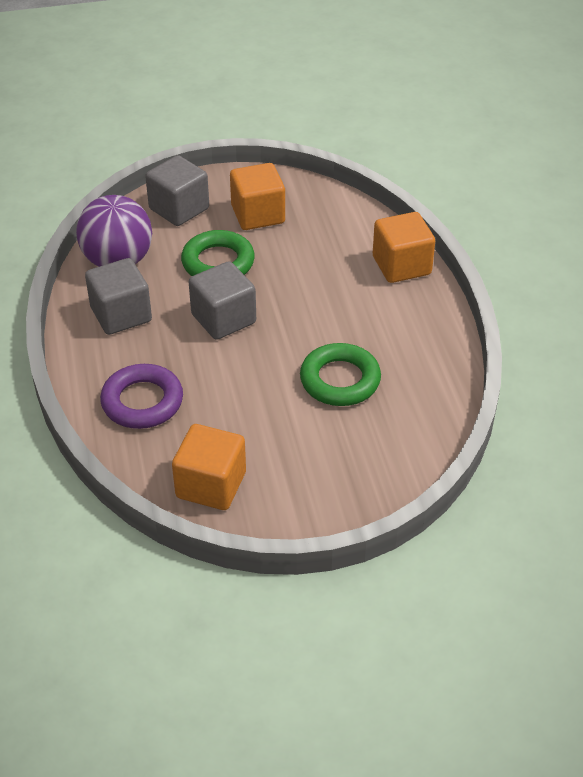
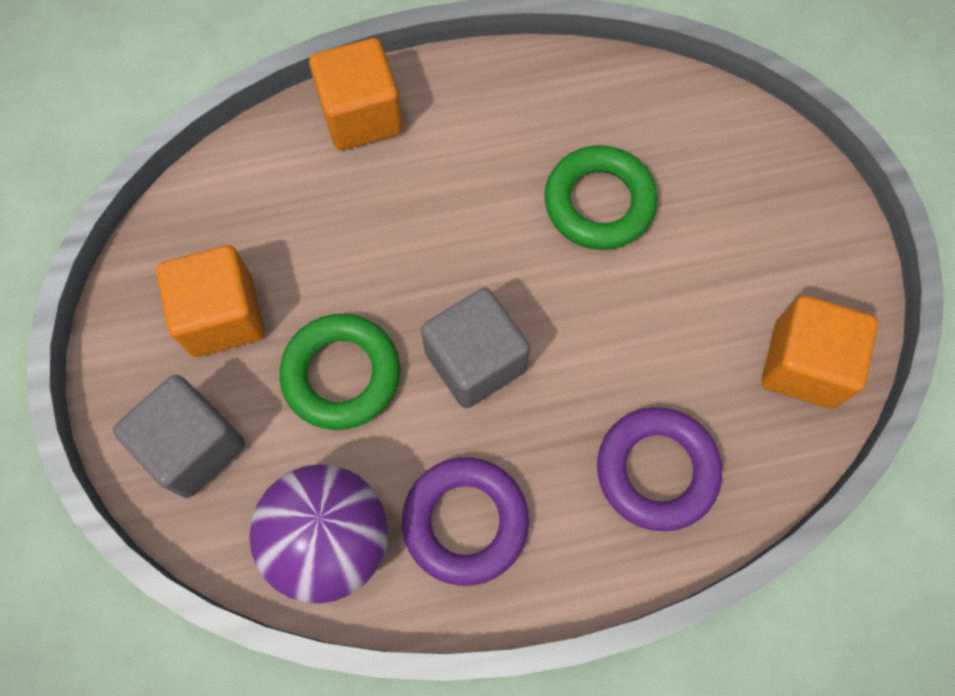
camera: 90 degrees left, 25 degrees up
grey cube [85,258,152,335] -> purple ring [402,457,529,586]

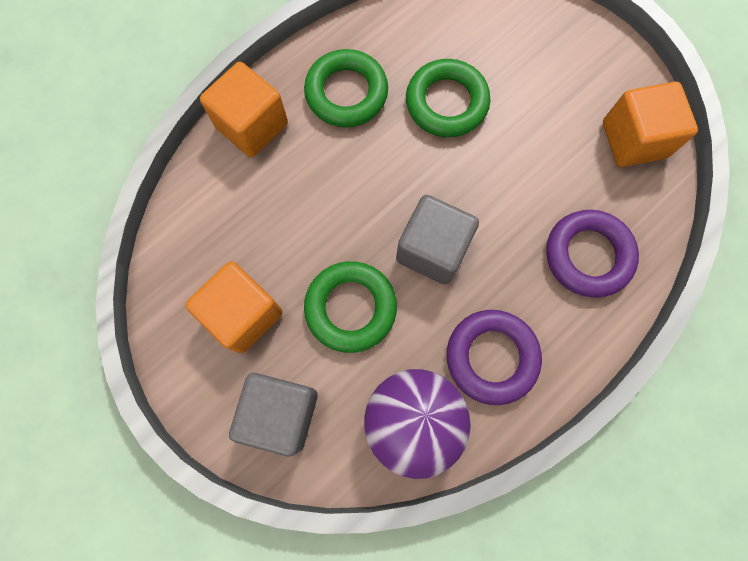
camera: 30 degrees left, 5 degrees up
none -> green ring [304,49,388,127]

